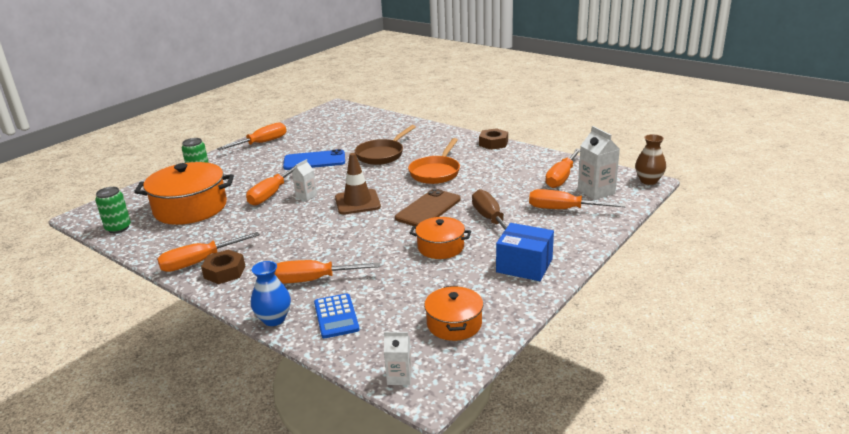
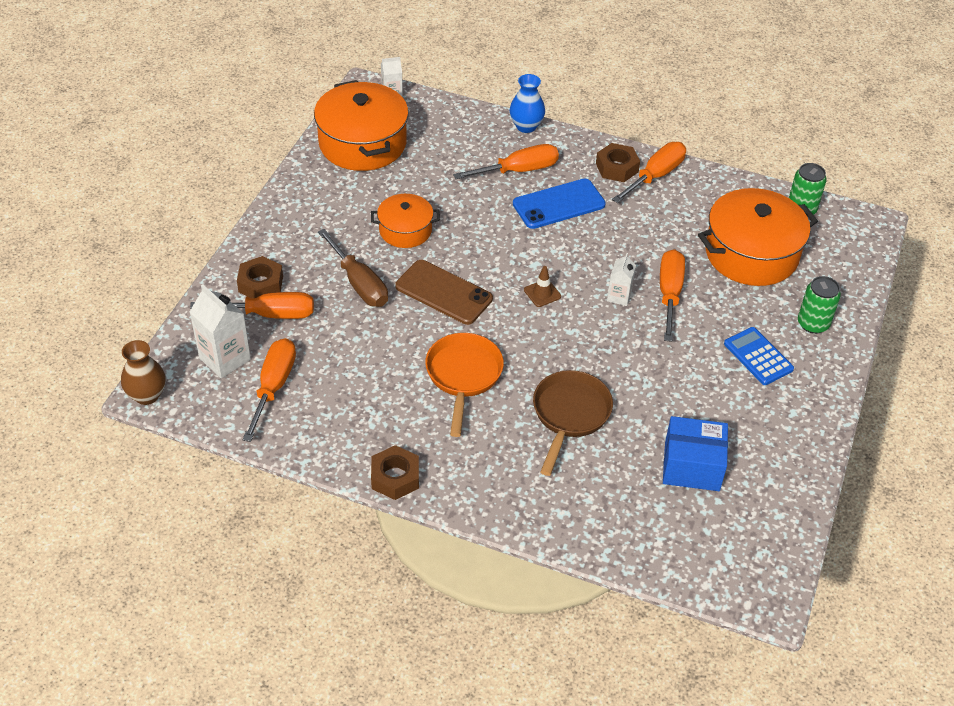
camera: 160 degrees right, 20 degrees up
orange screwdriver [217,122,286,151] -> none
blue phone [283,149,345,170] -> blue phone moved to [513,178,606,229]
blue calculator [314,293,360,338] -> blue calculator moved to [724,327,794,385]
brown traffic cone [335,153,381,215] -> brown traffic cone [524,266,561,307], size x0.53
brown phone [395,188,461,226] -> brown phone turned 75 degrees counterclockwise [395,260,493,325]
orange pot [424,286,483,341] -> orange pot [314,80,409,171], size x1.77
blue box [496,223,554,281] -> blue box moved to [663,416,728,491]
none -> brown nut [237,256,283,298]

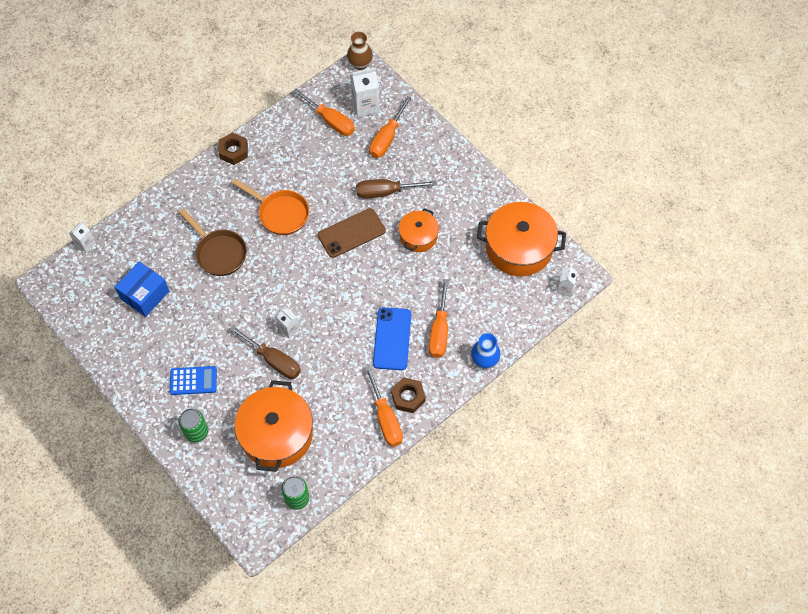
camera: 120 degrees right, 15 degrees up
brown nut [237,256,283,298] -> none
brown traffic cone [524,266,561,307] -> none
orange screwdriver [660,249,685,342] -> brown screwdriver [229,325,301,379]
none -> white carton [69,221,96,253]

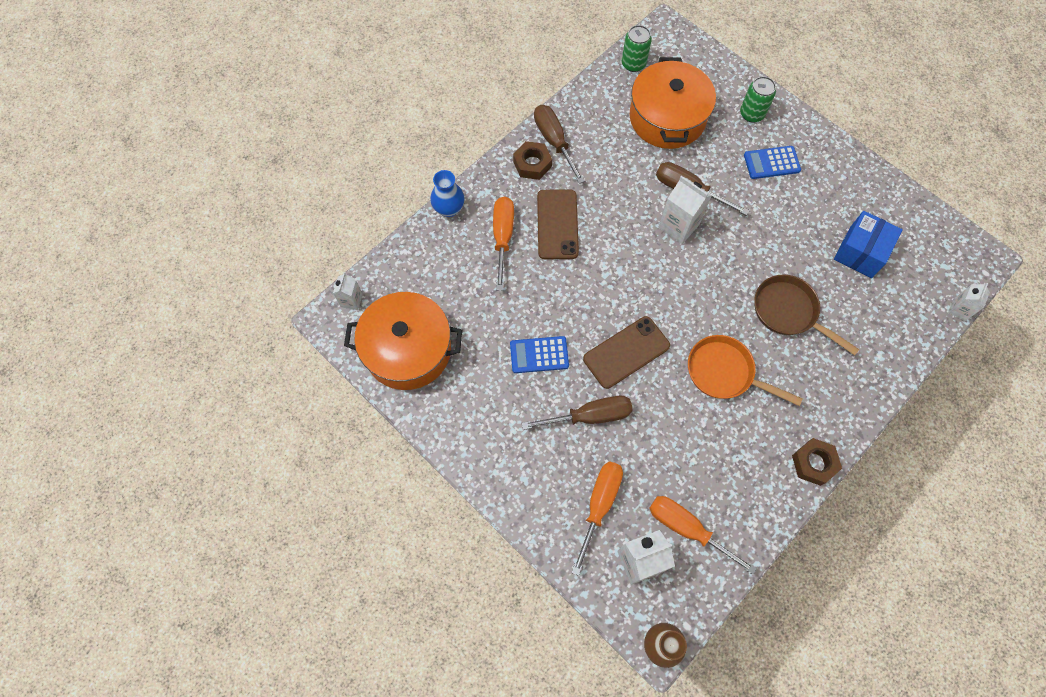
camera: 175 degrees right, 5 degrees up
white carton [277,308,300,339] -> white carton [659,176,712,244], size x1.70
orange screwdriver [365,366,403,447] -> brown screwdriver [534,105,585,184]
blue phone [373,307,411,370] -> brown phone [537,189,579,259]
orange pot [399,208,439,252] -> blue calculator [510,336,569,373]

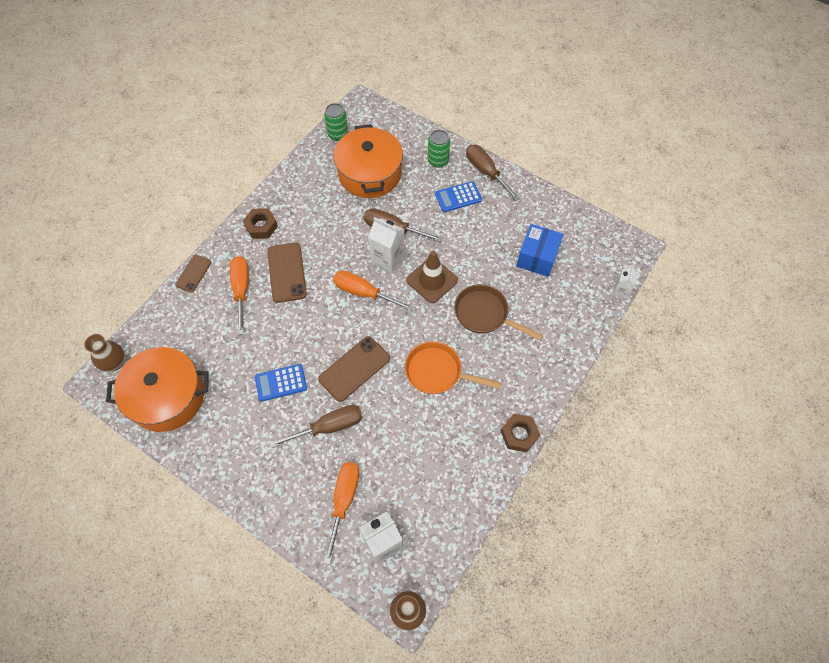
camera: 10 degrees left, 5 degrees down
white carton [333,272,363,310] -> brown vase [84,334,125,372]
blue vase [430,170,464,217] -> brown phone [175,255,212,292]
brown screwdriver [534,105,585,184] -> brown screwdriver moved to [466,145,520,201]
orange screwdriver [649,496,757,575] -> orange screwdriver moved to [333,271,414,311]
none -> brown traffic cone [406,251,458,303]

